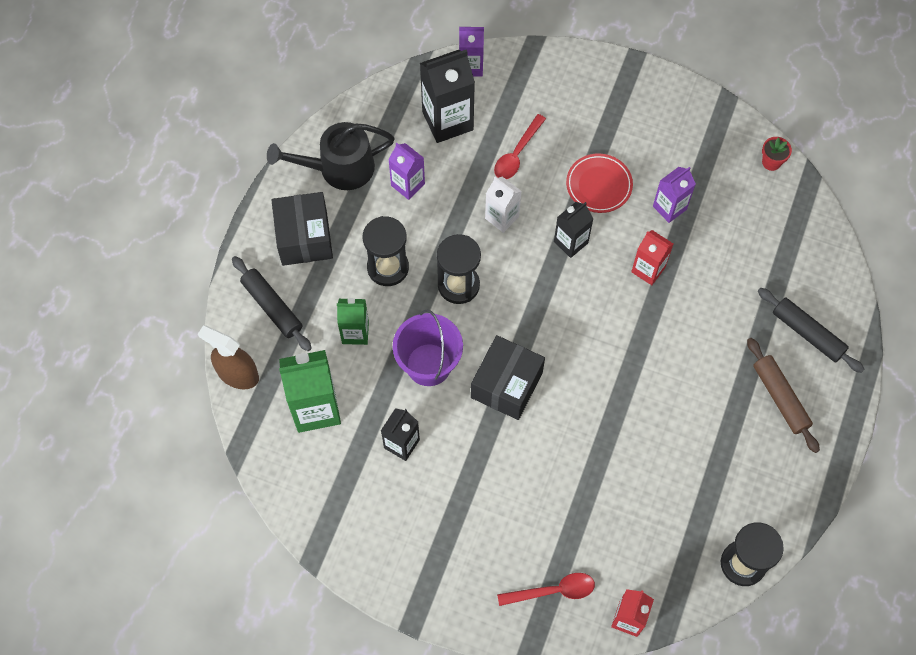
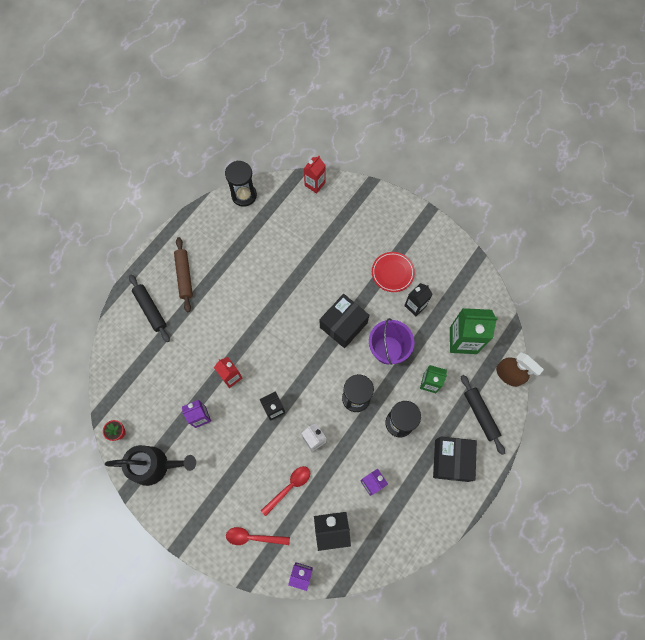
camera: 165 degrees left, 5 degrees up
black watering can [267,122,395,190] -> black watering can moved to [105,445,196,486]
red spoon [497,573,595,606] -> red spoon moved to [226,527,290,545]
red plate [566,154,633,213] -> red plate moved to [372,252,415,292]

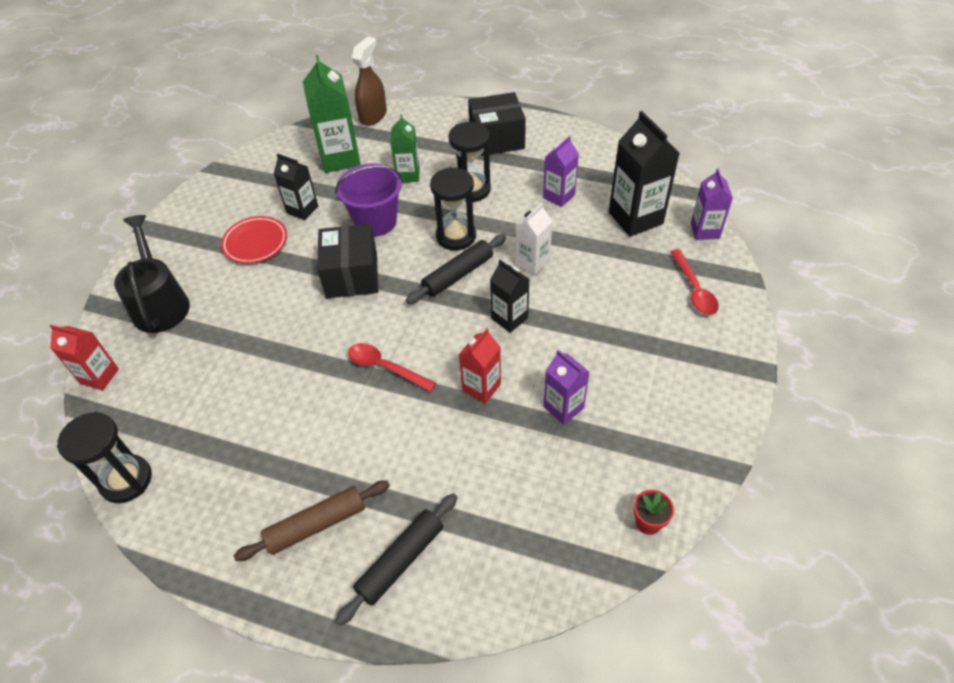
camera: 105 degrees left, 20 degrees down
black watering can [105,445,196,486] -> black watering can moved to [114,215,190,333]
red spoon [261,466,310,516] -> red spoon moved to [348,343,436,392]
black box [320,294,369,348] -> black box turned 60 degrees clockwise [317,224,378,298]
black rolling pin [461,375,505,455] -> black rolling pin moved to [406,234,506,304]

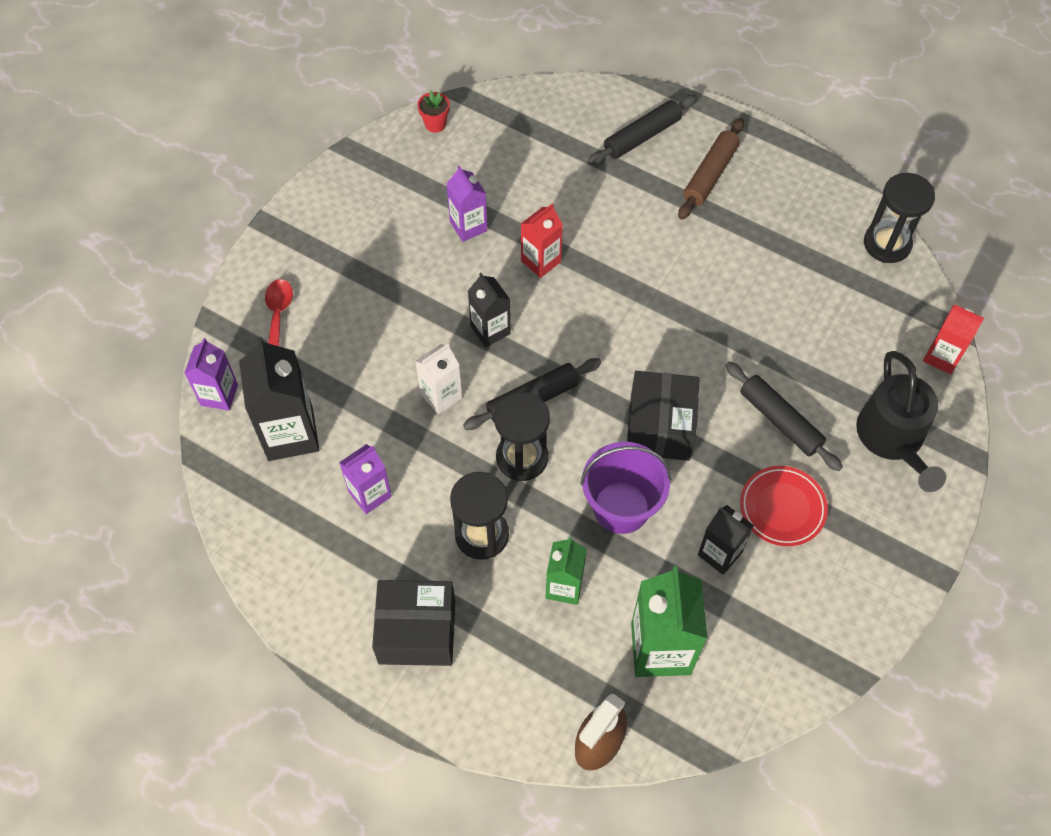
camera: 170 degrees left, 10 degrees up
brown rolling pin [234,480,390,561] -> brown rolling pin turned 45 degrees counterclockwise [678,118,744,220]
red spoon [348,343,436,392] -> none
none -> black rolling pin [725,362,843,471]

